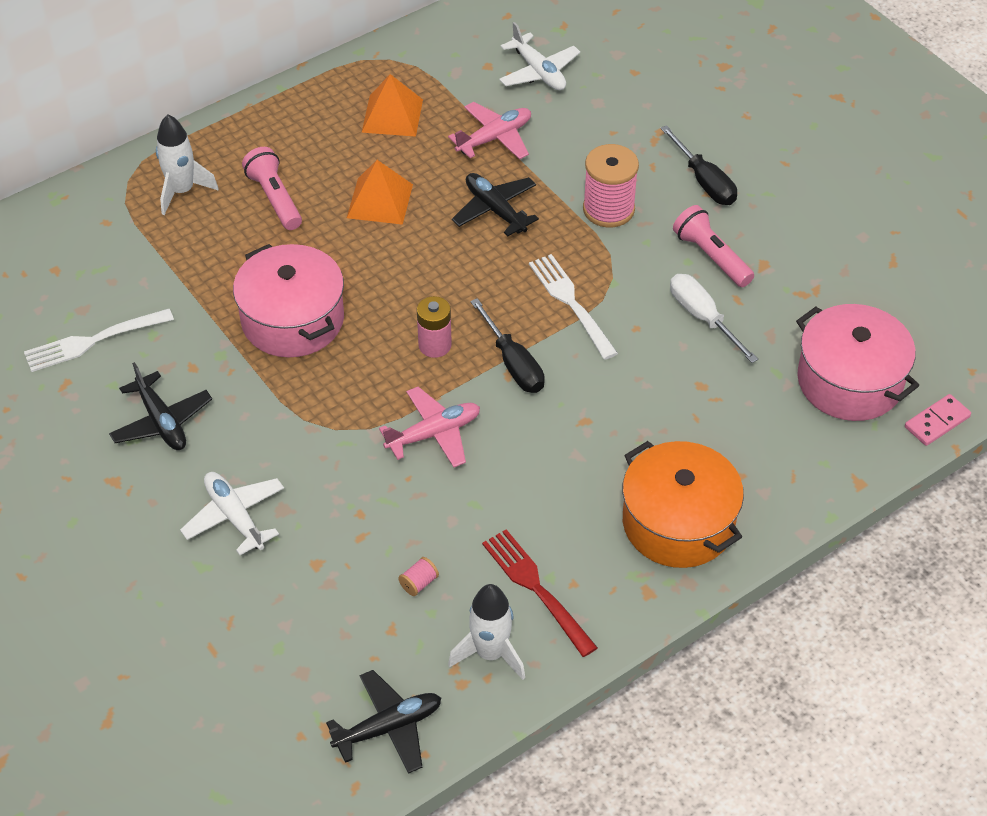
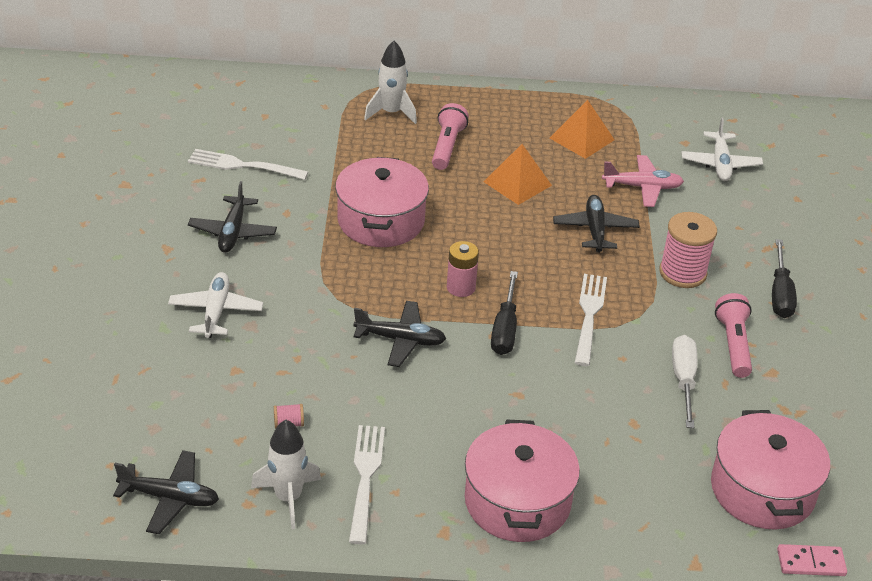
camera: 35 degrees right, 10 degrees down
pink plane [379,387,480,467] -> black plane [353,301,446,367]
red fork [482,529,598,657] -> white fork [349,425,385,544]
orange pot [622,441,744,568] -> pink pot [465,419,580,542]

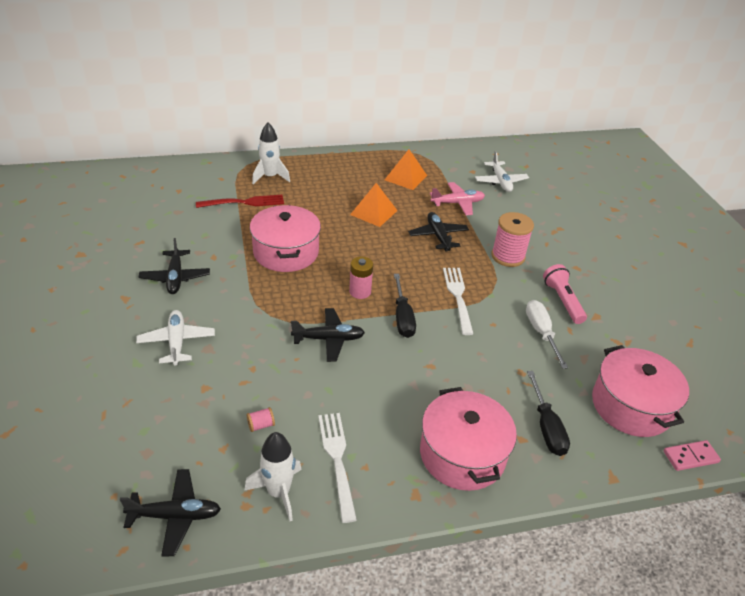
camera: 15 degrees left, 0 degrees up
white fork [188,149,308,180] -> none
pink flashlight [432,103,469,170] -> none
black screwdriver [772,239,797,318] -> black screwdriver moved to [527,371,570,456]
none -> red fork [196,195,284,208]

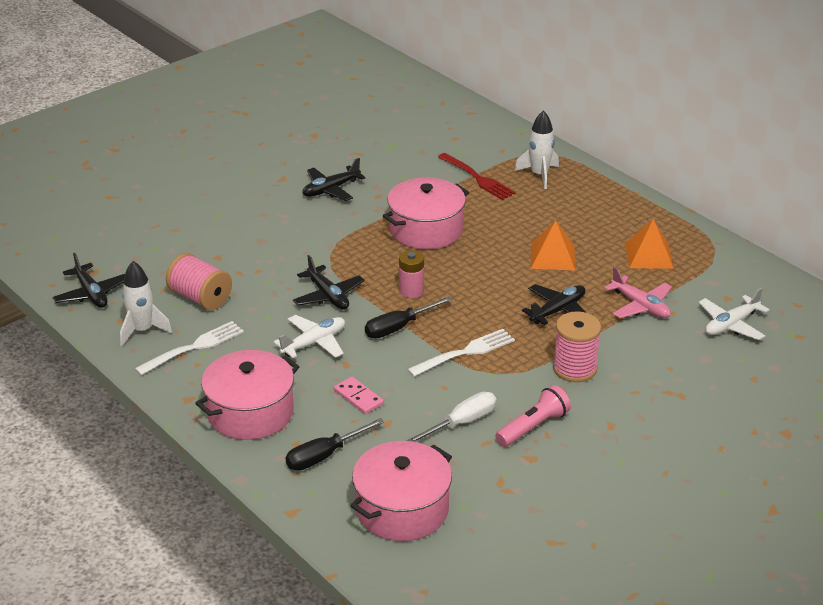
camera: 65 degrees right, 5 degrees down
white plane [136,310,215,365] -> white plane moved to [274,315,345,358]
pink spool [247,407,275,432] -> pink spool [166,253,232,310], size x2.39
pink domino [664,440,721,471] -> pink domino moved to [334,377,384,414]

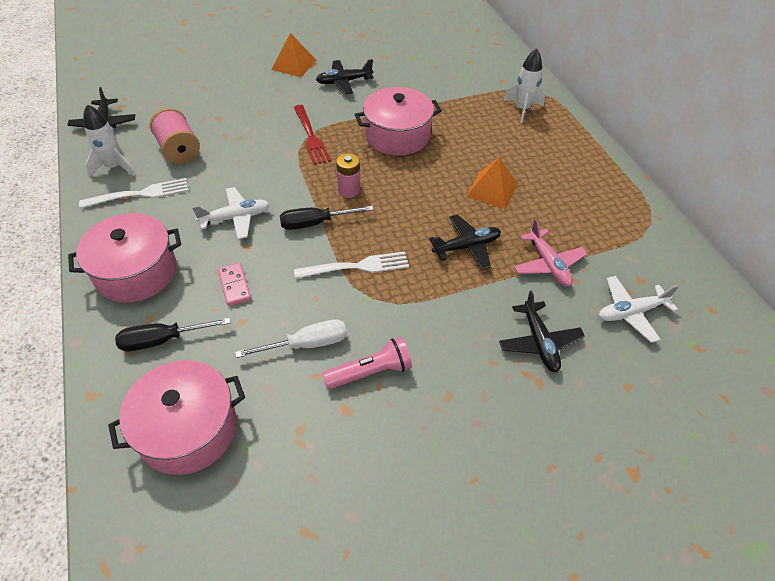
camera: 20 degrees right, 15 degrees up
black plane [293,255,365,310] -> black plane moved to [499,290,585,372]
red fork [438,153,516,200] -> red fork moved to [294,105,331,165]
pink spool [553,311,601,382] -> none
orange pyramid [625,219,674,269] -> orange pyramid moved to [271,33,316,77]

